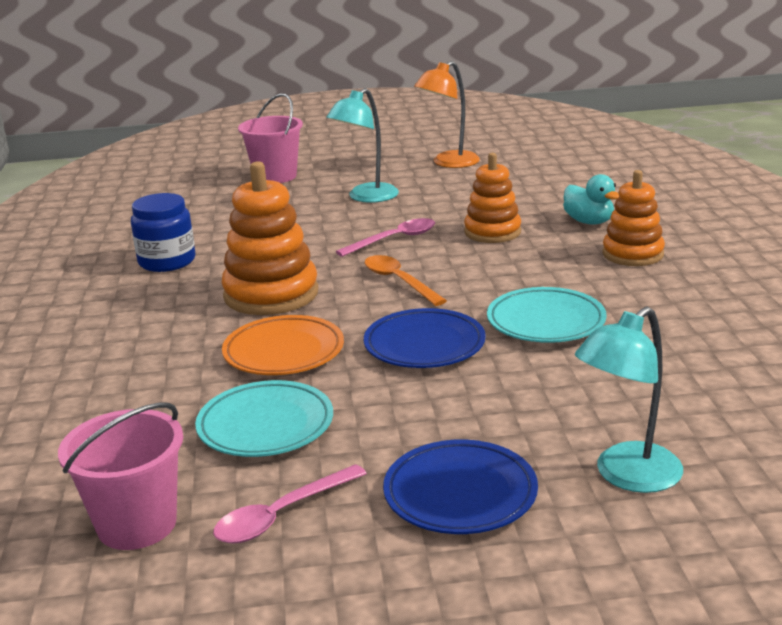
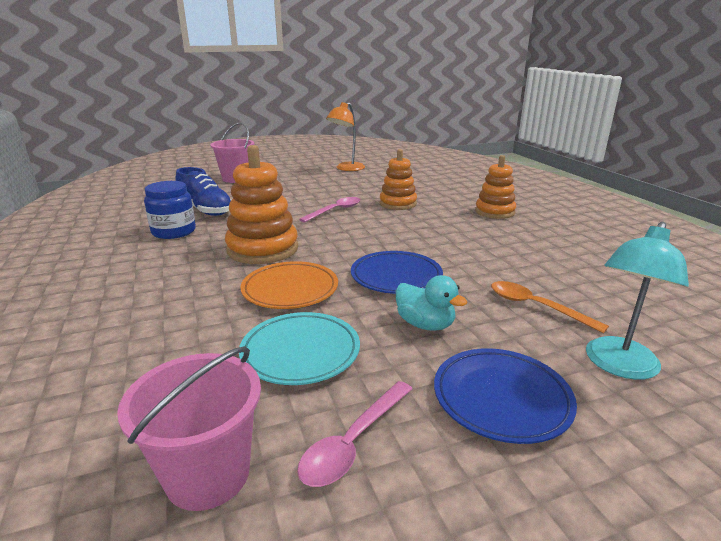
camera: 15 degrees left, 0 degrees up
turquoise lamp [326,88,399,203] -> none
orange spoon [365,255,447,306] -> orange spoon moved to [491,281,609,333]
turquoise plate [487,287,607,343] -> none
turquoise duck [563,174,619,225] -> turquoise duck moved to [396,275,467,331]
none -> blue shoe [175,167,232,216]

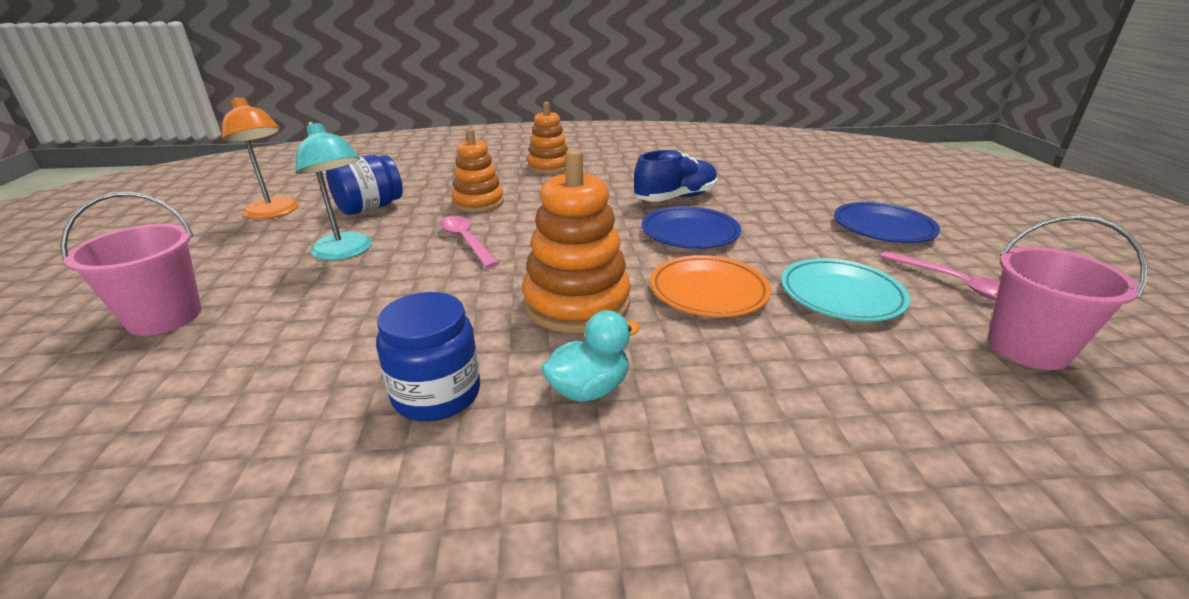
camera: 75 degrees left, 5 degrees up
blue shoe [175,167,232,216] -> blue shoe moved to [634,150,718,202]
turquoise duck [396,275,467,331] -> turquoise duck moved to [541,310,641,402]
orange spoon [491,281,609,333] -> none
turquoise lamp [586,222,689,380] -> turquoise lamp moved to [295,121,372,260]
none -> blue jar [326,155,403,215]

